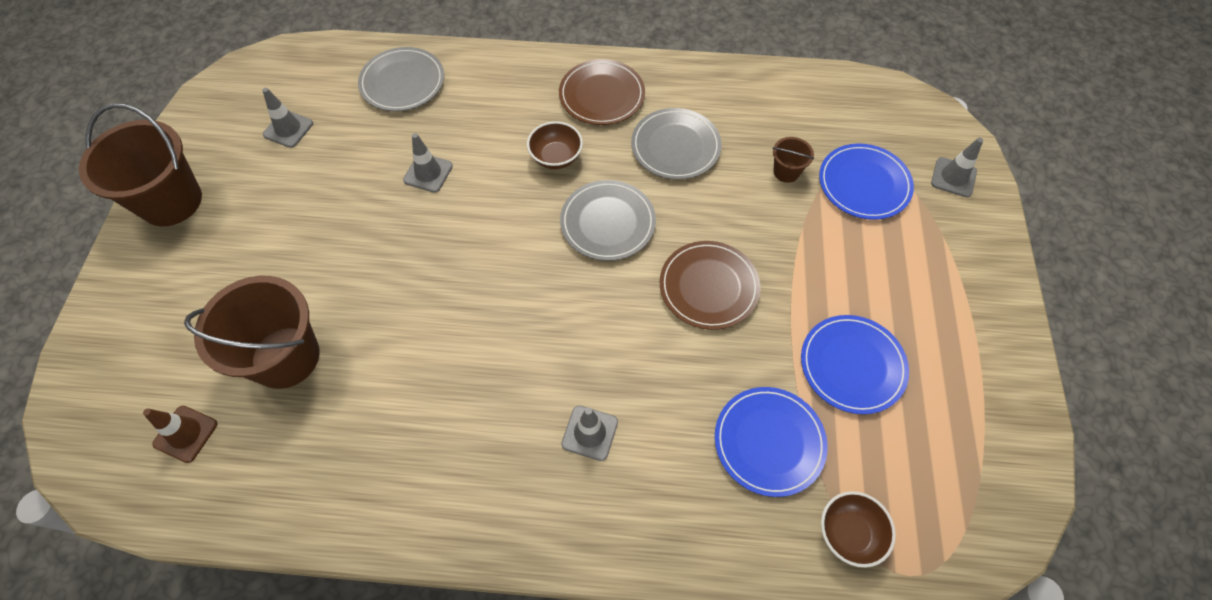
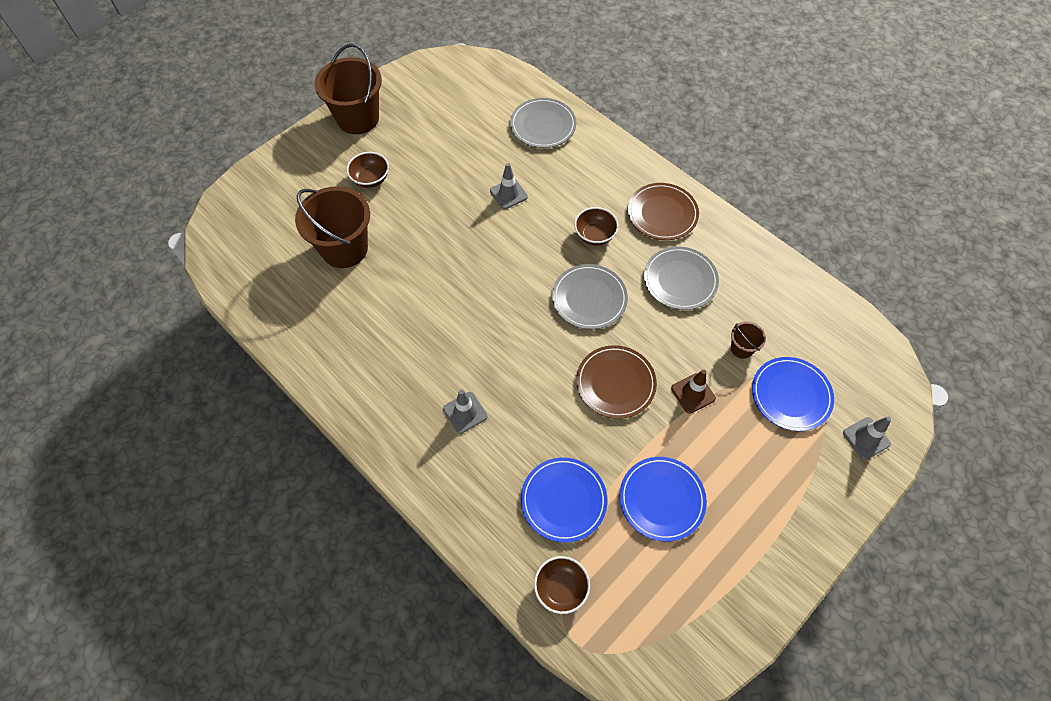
camera: 40 degrees right, 0 degrees up
brown traffic cone [143,406,217,463] -> brown traffic cone moved to [671,369,716,414]
grey traffic cone [262,88,313,148] -> none
none -> brown bowl [346,152,389,188]

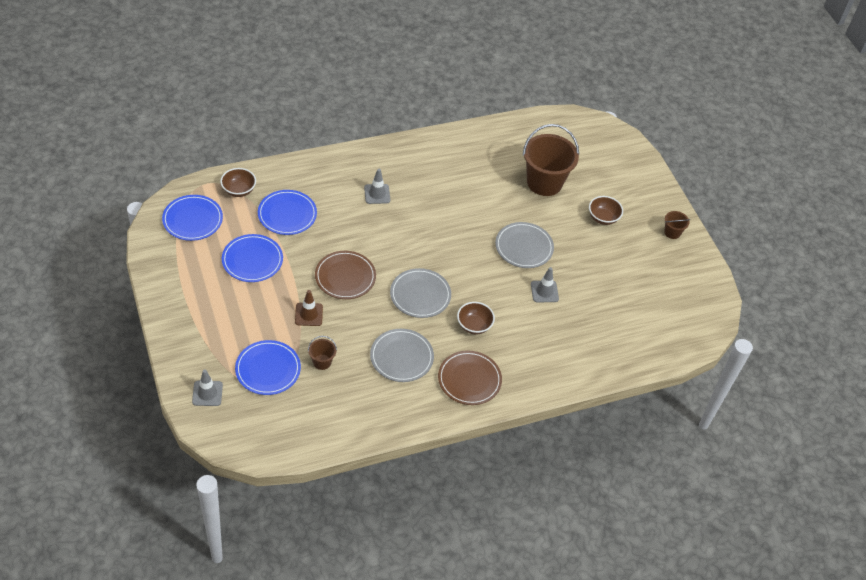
camera: 110 degrees right, 10 degrees down
brown bucket [314,44,382,134] -> brown bucket [664,211,690,239], size x0.45
grey plate [510,98,576,148] -> grey plate moved to [495,222,554,268]
none -> blue plate [162,195,223,241]

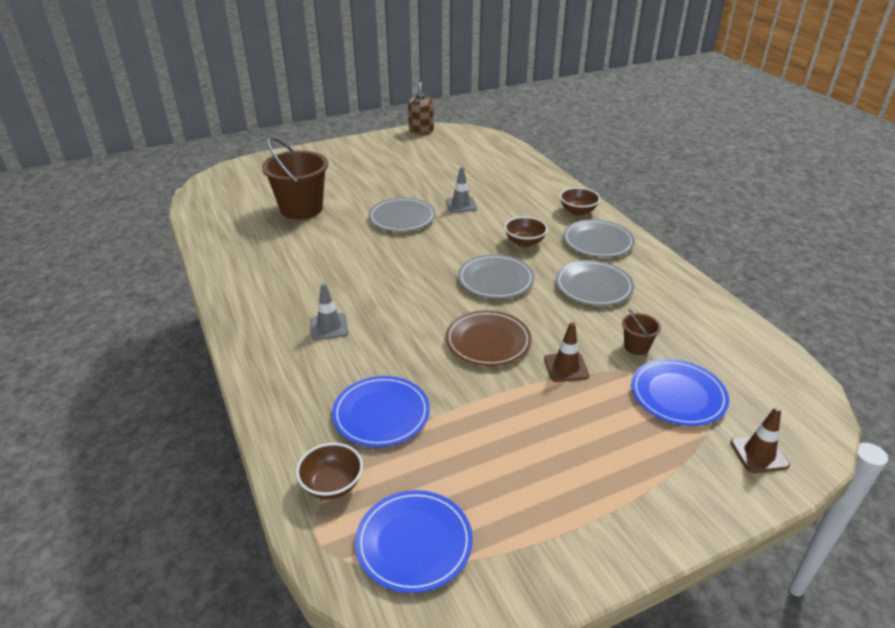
camera: 90 degrees left, 15 degrees down
grey traffic cone [192,369,223,406] -> brown traffic cone [730,406,790,473]
blue plate [222,234,283,282] -> none
brown plate [438,350,502,405] -> grey plate [563,220,635,257]
brown bowl [589,196,623,225] -> brown bowl moved to [560,187,600,215]
brown bucket [664,211,690,239] -> none
none -> brown soap dispenser [408,82,434,134]

